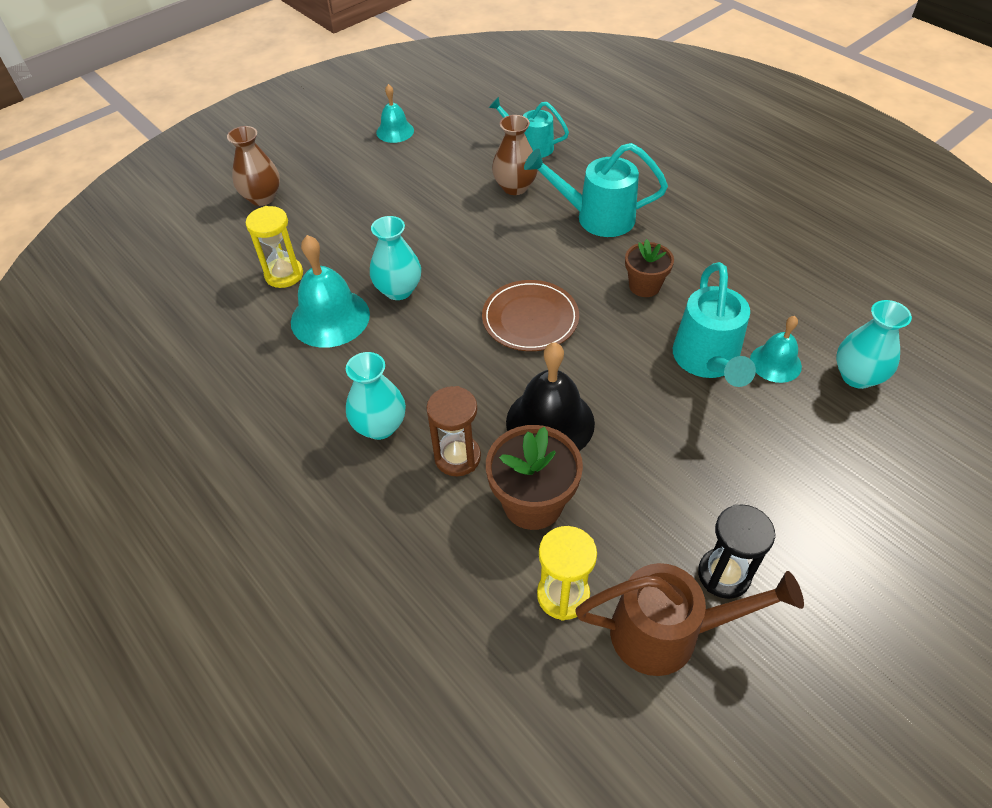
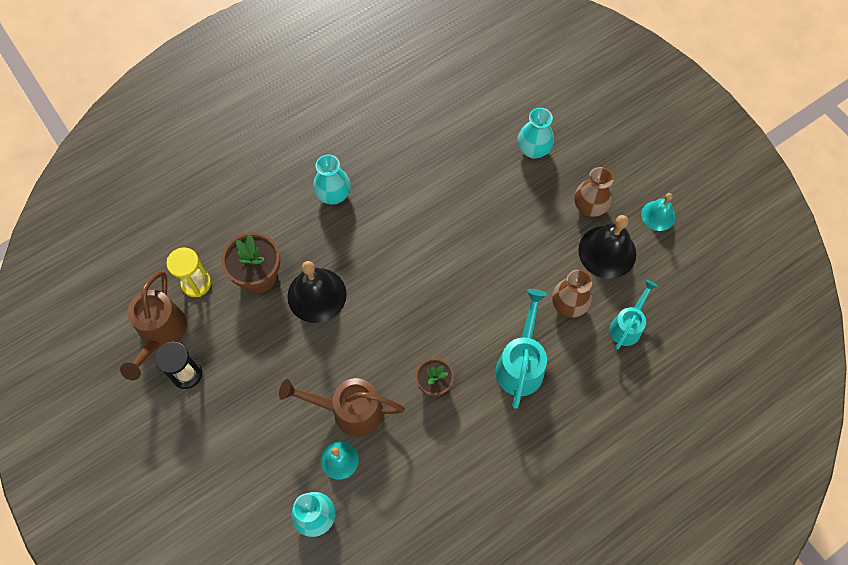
camera: 95 degrees right, 15 degrees up
brown vase [227,126,280,206] -> brown vase moved to [574,167,613,217]
yellow hourglass [246,206,303,288] -> none
turquoise bell [291,235,370,348] -> none
turquoise vase [370,216,421,300] -> turquoise vase moved to [517,108,554,159]
brown hourglass [426,386,481,476] -> none
brown plate [482,280,579,351] -> none
turquoise watering can [673,262,756,387] -> brown watering can [279,378,405,437]
none -> black bell [578,215,636,279]

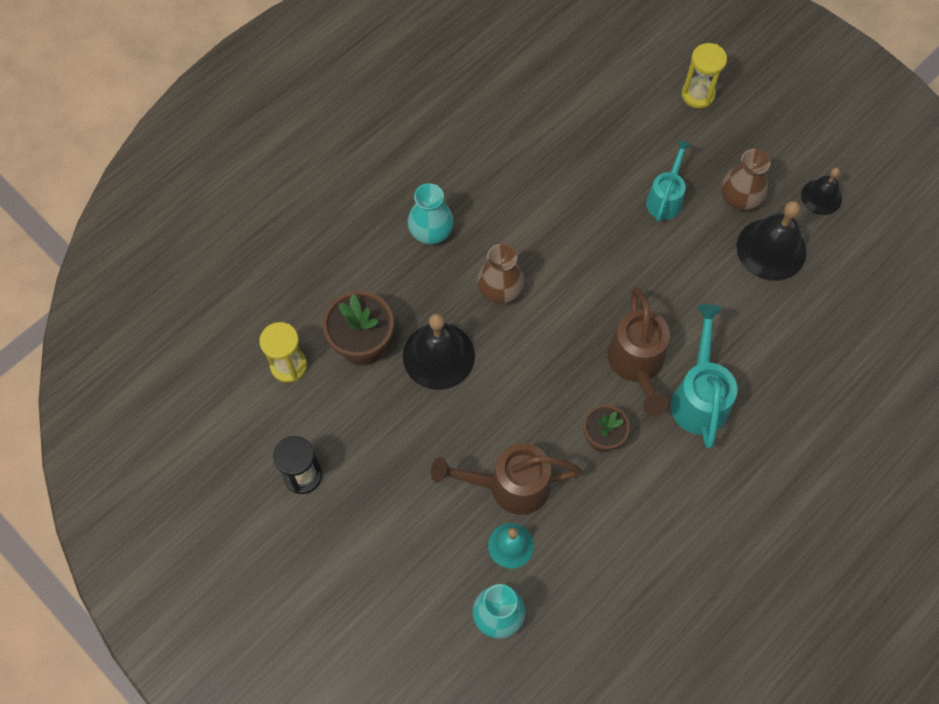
camera: 10 degrees left, 0 degrees up
brown watering can [120,271,187,380] -> brown watering can moved to [608,288,670,416]
turquoise vase [517,108,554,159] -> none
brown vase [552,269,592,318] -> brown vase moved to [477,244,524,304]
turquoise watering can [609,280,658,350] -> turquoise watering can moved to [646,140,692,221]
turquoise bell [641,193,675,231] -> black bell [801,168,842,215]
none -> yellow hourglass [681,43,727,109]

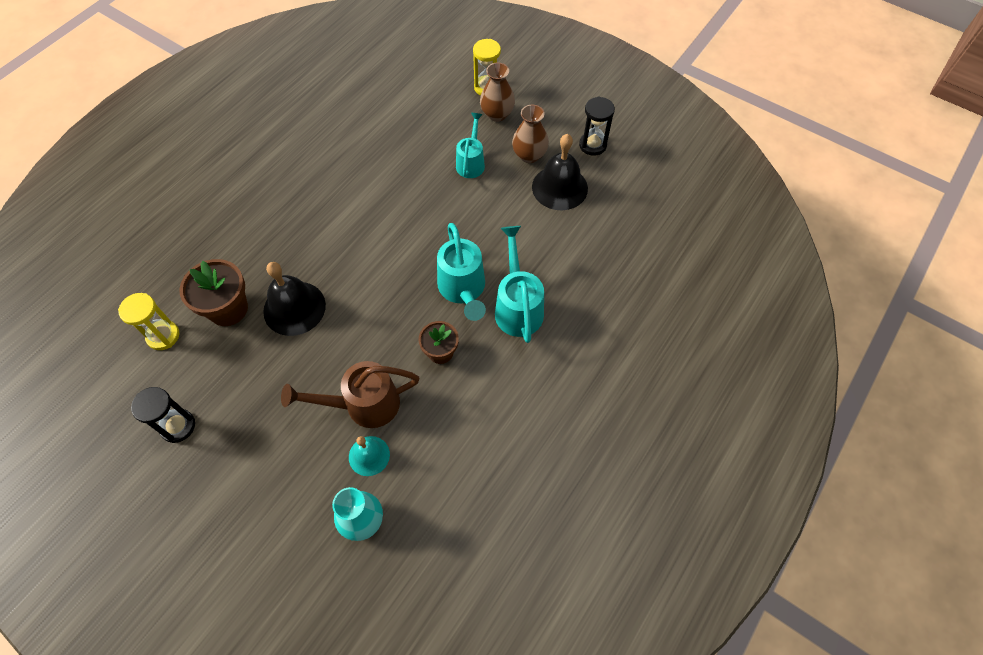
camera: 10 degrees left, 5 degrees down
turquoise vase [408,183,454,244] -> none
brown vase [477,244,524,304] -> brown vase moved to [480,63,515,122]
brown watering can [608,288,670,416] -> turquoise watering can [437,223,486,321]
black bell [801,168,842,215] -> black hourglass [579,97,615,156]

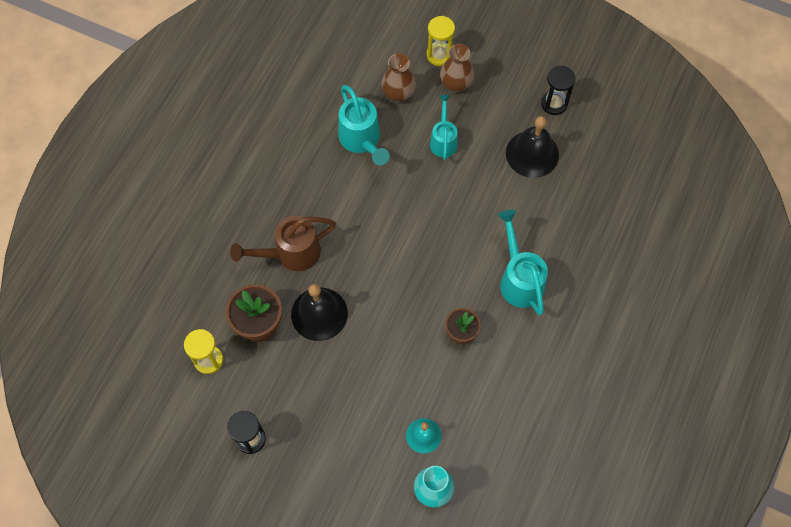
camera: 10 degrees left, 5 degrees up
brown watering can [281,361,420,428] -> brown watering can moved to [230,216,336,271]
turquoise watering can [437,223,486,321] -> turquoise watering can moved to [338,85,390,165]
brown vase [512,105,549,163] -> brown vase moved to [382,54,416,102]

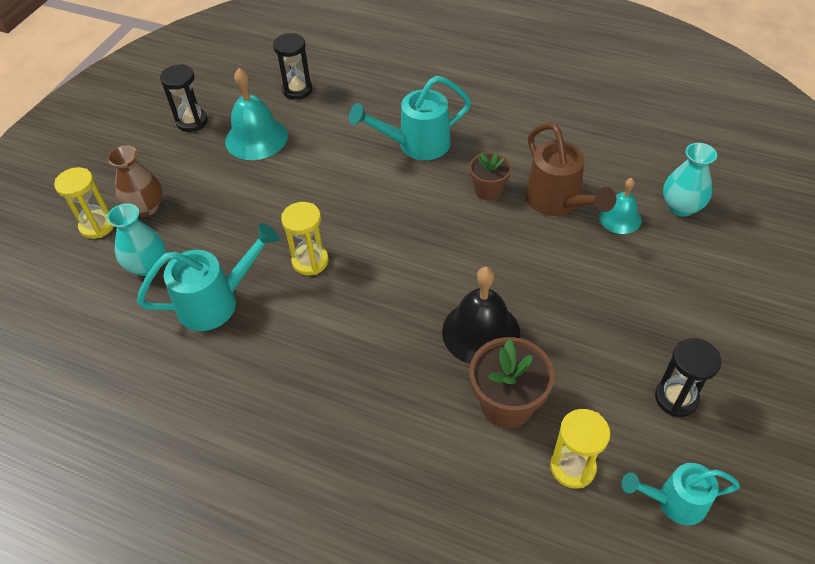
camera: 90 degrees left, 15 degrees down
brown watering can [230,216,336,271] -> brown watering can moved to [525,122,616,216]
brown vase [382,54,416,102] -> turquoise vase [107,203,166,276]
turquoise watering can [430,95,458,160] -> turquoise watering can moved to [622,463,740,525]
black bell [506,116,559,178] -> turquoise bell [225,68,288,160]
none -> black hourglass [273,33,313,100]
none -> yellow hourglass [281,202,329,275]

